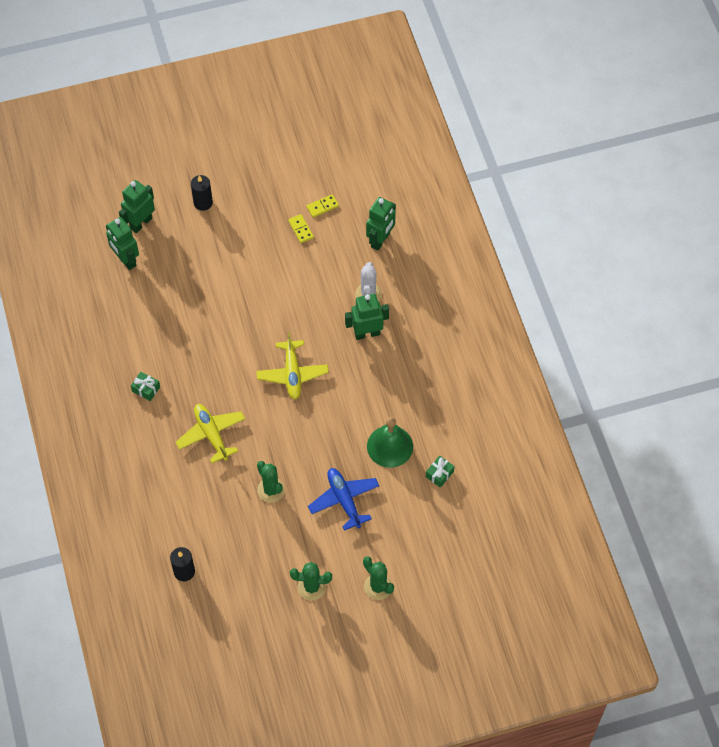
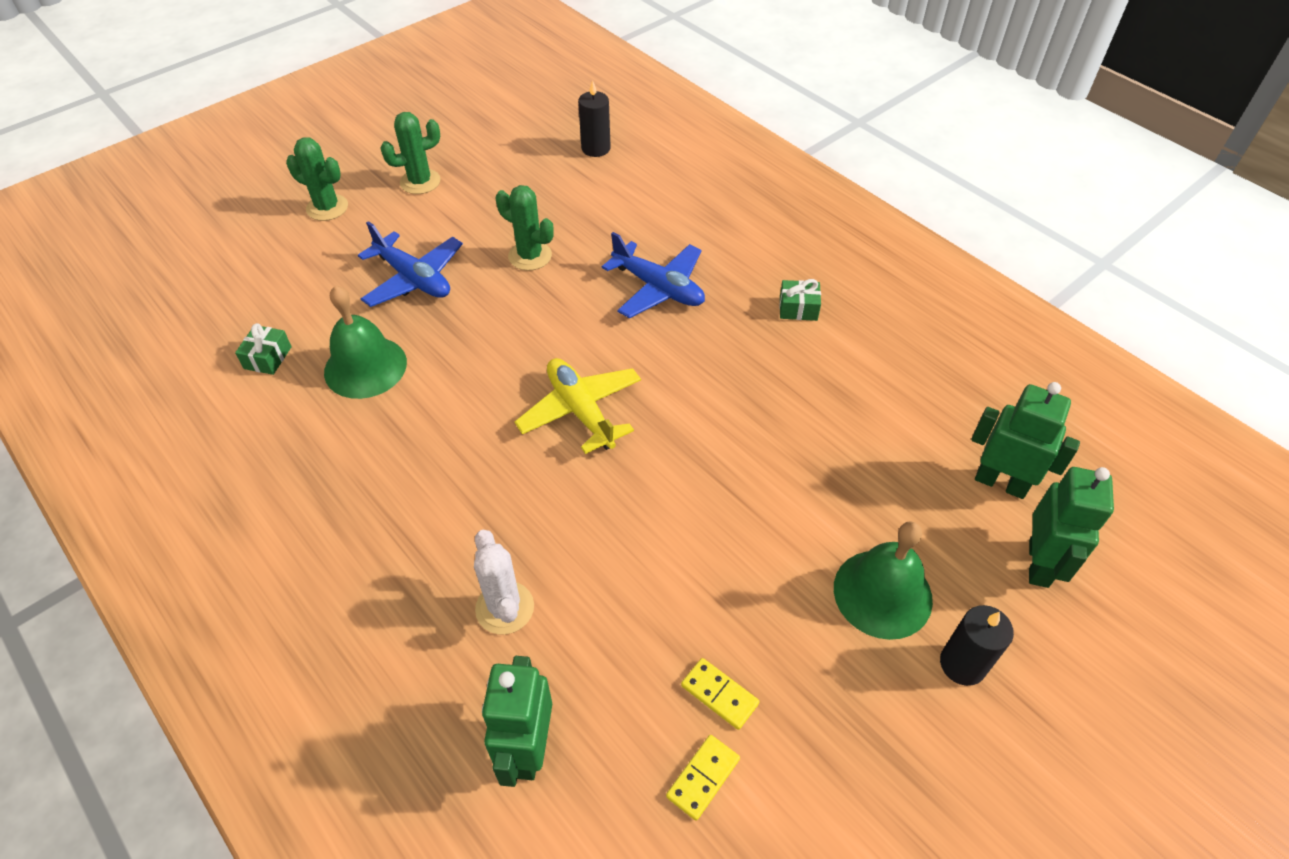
camera: 155 degrees right, 10 degrees down
yellow plane [176,404,245,463] -> blue plane [602,232,705,318]
green robot [345,294,389,340] -> none
none -> green bell [834,521,933,640]

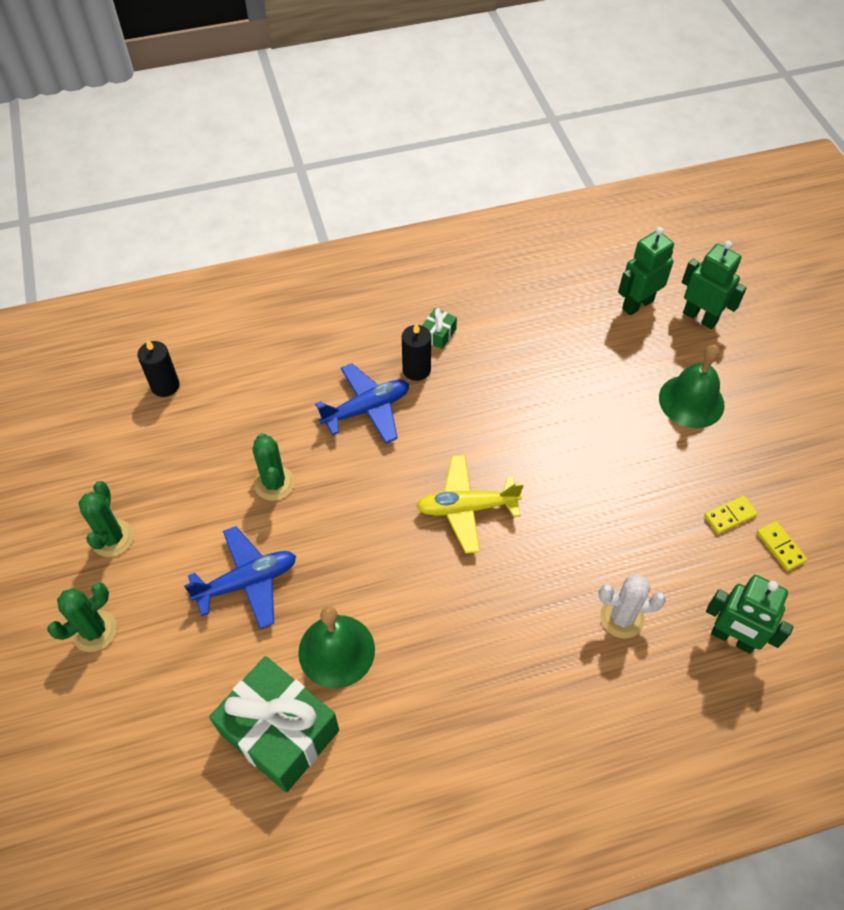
camera: 65 degrees left, 5 degrees up
green gift [235,323,292,375] -> green gift [209,656,339,793], size x2.39
green cactus [496,185,554,271] -> green cactus turned 75 degrees counterclockwise [252,433,295,501]
black candle [940,605,1014,686] -> black candle moved to [402,322,431,381]

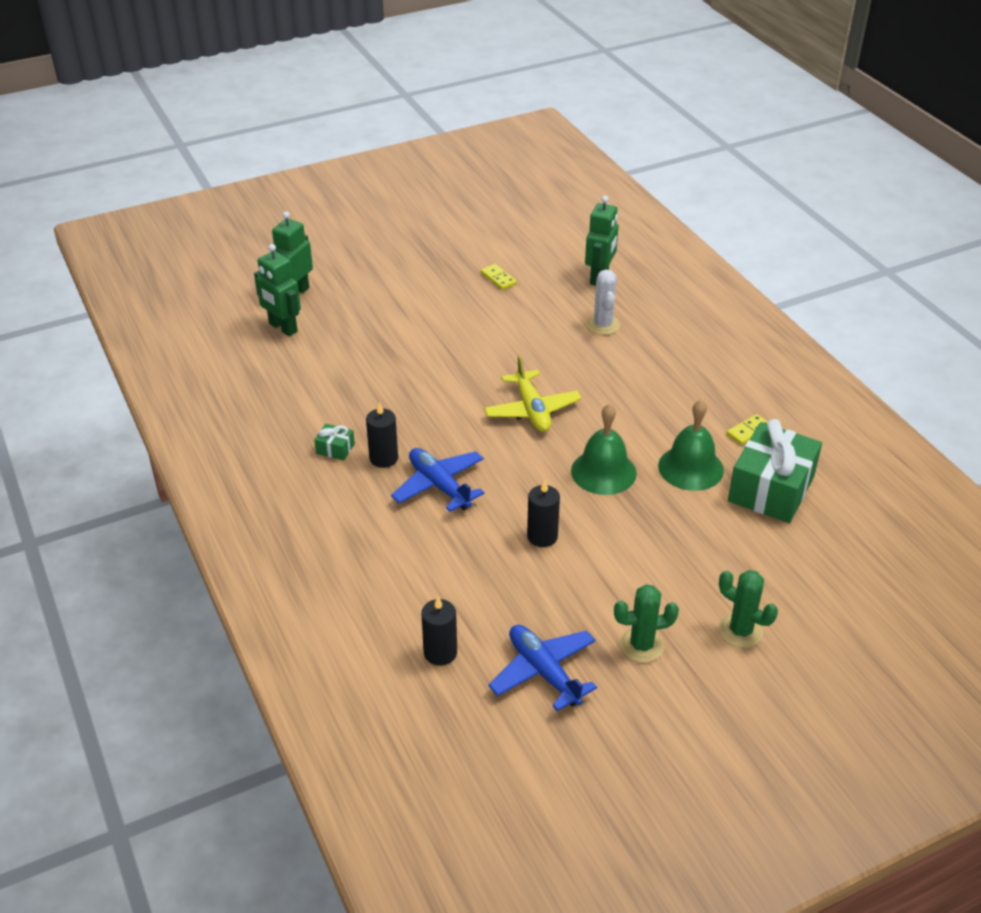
camera: 100 degrees left, 15 degrees down
blue plane [184,526,296,629] -> blue plane moved to [489,625,597,711]
green cactus [252,433,295,501] -> black candle [527,480,560,547]
green bell [659,345,725,428] -> green bell moved to [571,404,637,495]
yellow domino [757,521,807,571] -> yellow domino moved to [726,414,768,445]

